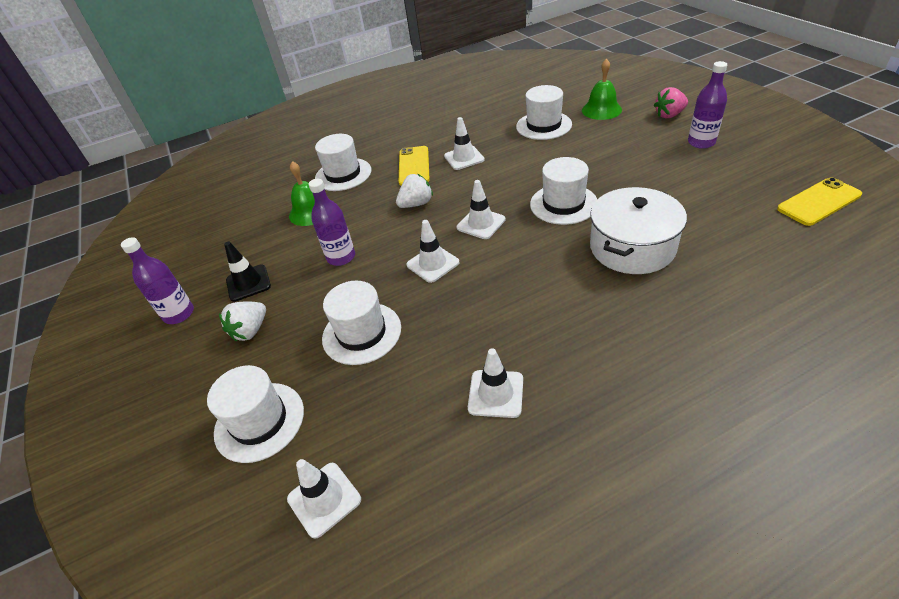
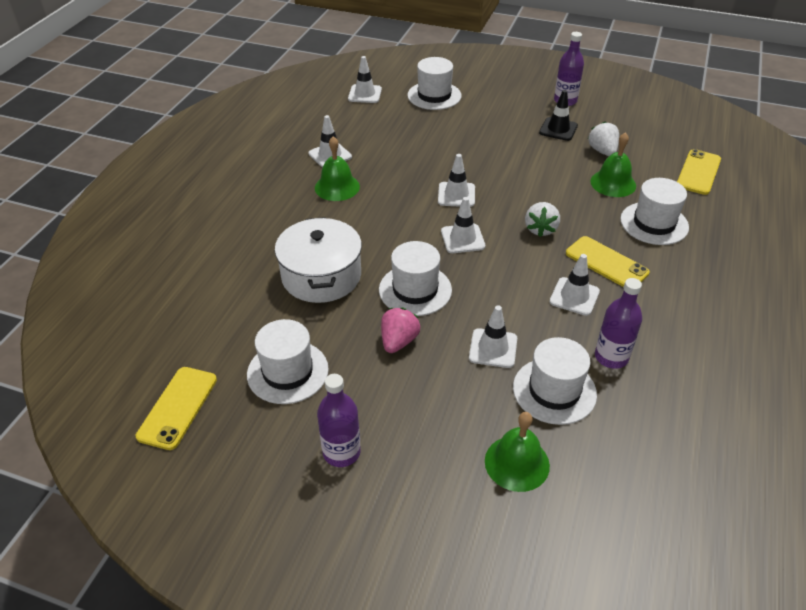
camera: 130 degrees right, 0 degrees up
white strawberry [219,302,266,342] -> white strawberry moved to [588,121,619,156]
purple bottle [309,179,355,266] -> purple bottle moved to [595,278,642,369]
white hat [322,281,401,365] -> white hat moved to [247,319,329,404]
pink strawberry [654,87,688,118] -> pink strawberry moved to [381,308,420,353]
none -> green bell [315,136,360,201]
none -> white traffic cone [469,305,517,368]
none -> yellow phone [677,149,721,195]

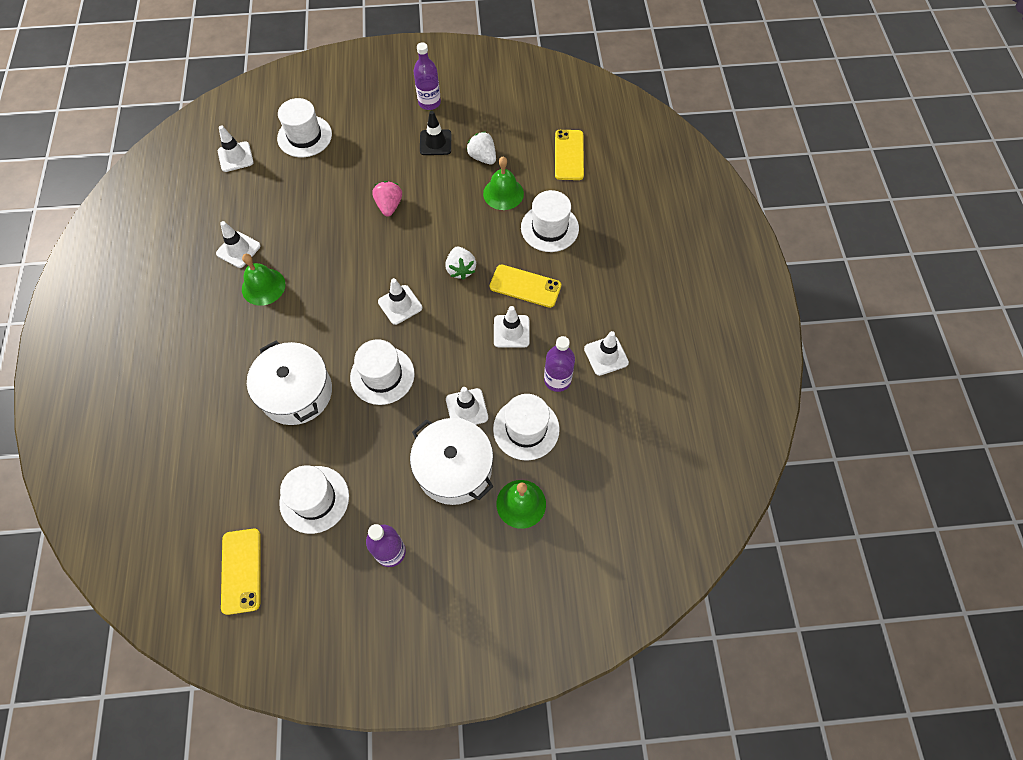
camera: 25 degrees left, 20 degrees up
pink strawberry [381,308,420,353] -> pink strawberry moved to [372,181,402,217]
white traffic cone [438,154,475,207] -> white traffic cone moved to [584,331,629,376]
none -> white pot [410,418,494,505]

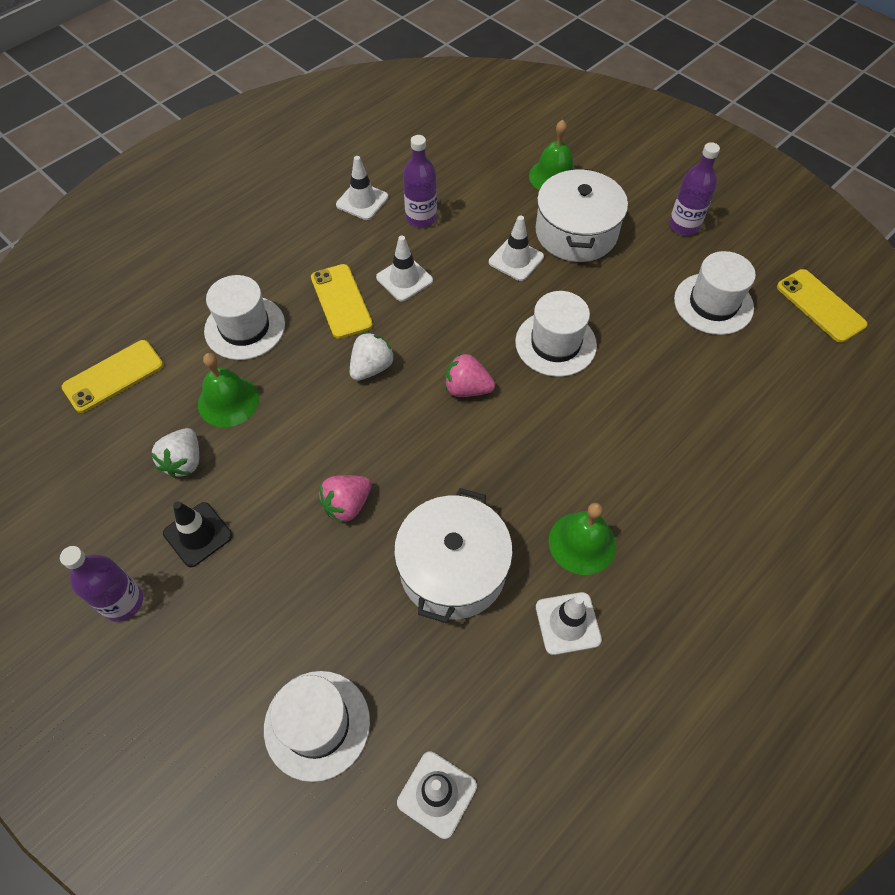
camera: 130 degrees left, 5 degrees down
yellow phone [221,529,260,615] -> yellow phone turned 75 degrees counterclockwise [777,269,867,343]
white pot [247,340,332,425] -> white pot moved to [394,488,513,623]
white traffic cone [378,278,422,325] -> pink strawberry [445,353,495,397]
white hat [493,394,560,461] -> none

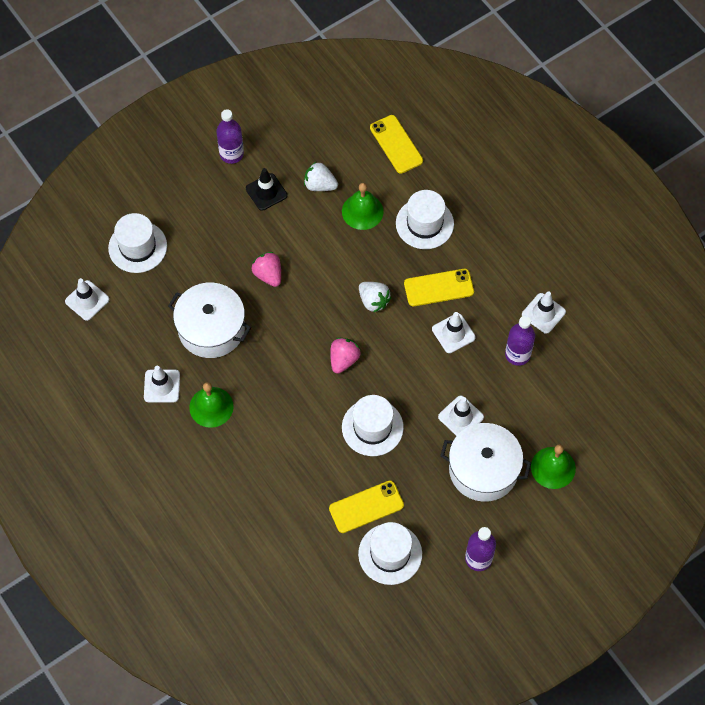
camera: 100 degrees right, 5 degrees up
yellow phone [777,269,867,343] -> yellow phone moved to [329,481,404,533]

